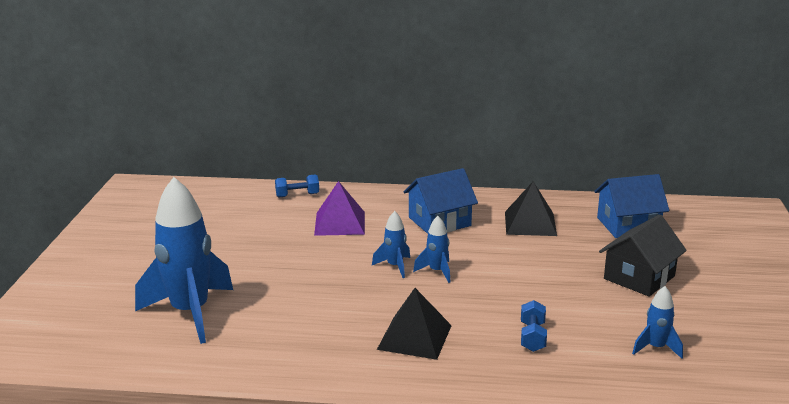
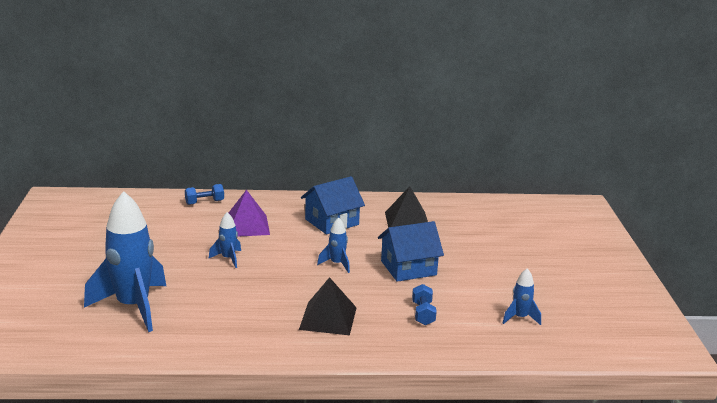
camera: 10 degrees left, 0 degrees up
blue rocket [372,211,410,278] -> blue rocket moved to [209,212,241,268]
blue house [594,174,669,238] -> blue house moved to [378,221,444,282]
black house [599,215,687,297] -> none

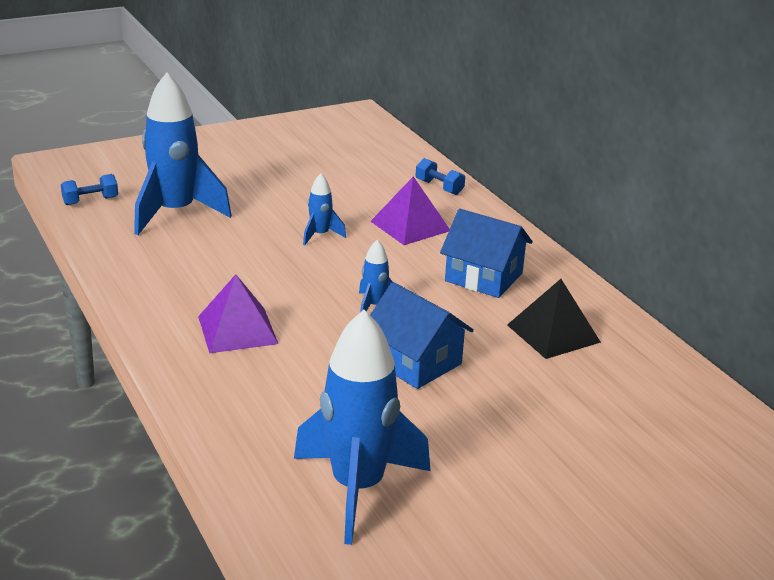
camera: 65 degrees right, 5 degrees up
black pyramid [299,277,357,335] -> purple pyramid [198,274,278,353]
blue dumbbell [412,284,437,325] -> blue dumbbell moved to [61,174,118,205]
blue rocket [503,268,541,325] -> blue rocket [294,310,431,545], size x2.20

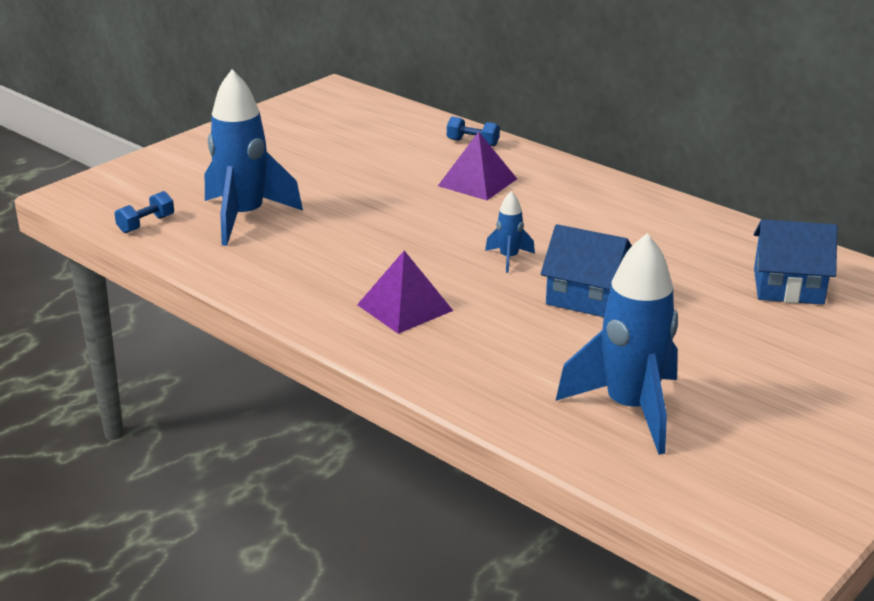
camera: 20 degrees left, 0 degrees up
blue rocket [303,173,346,246] -> none
blue house [440,209,533,298] -> blue house moved to [754,219,837,305]
black pyramid [507,279,601,359] -> none

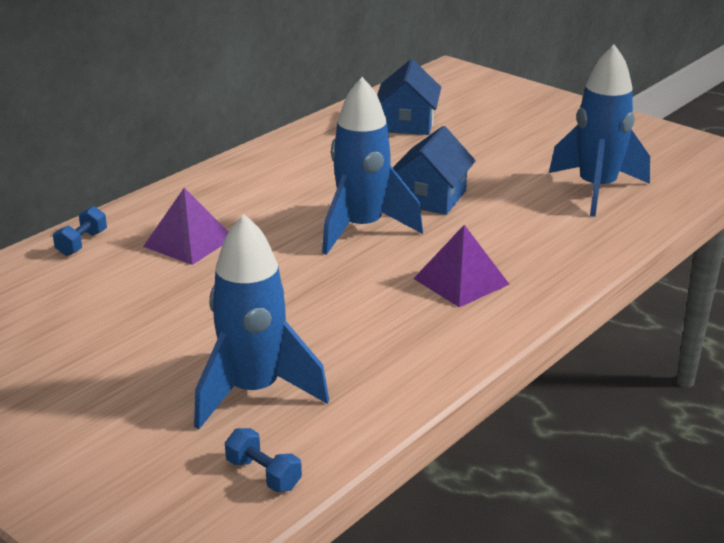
camera: 90 degrees left, 0 degrees up
blue rocket [485,191,535,273] -> blue rocket [322,77,423,255], size x2.20

